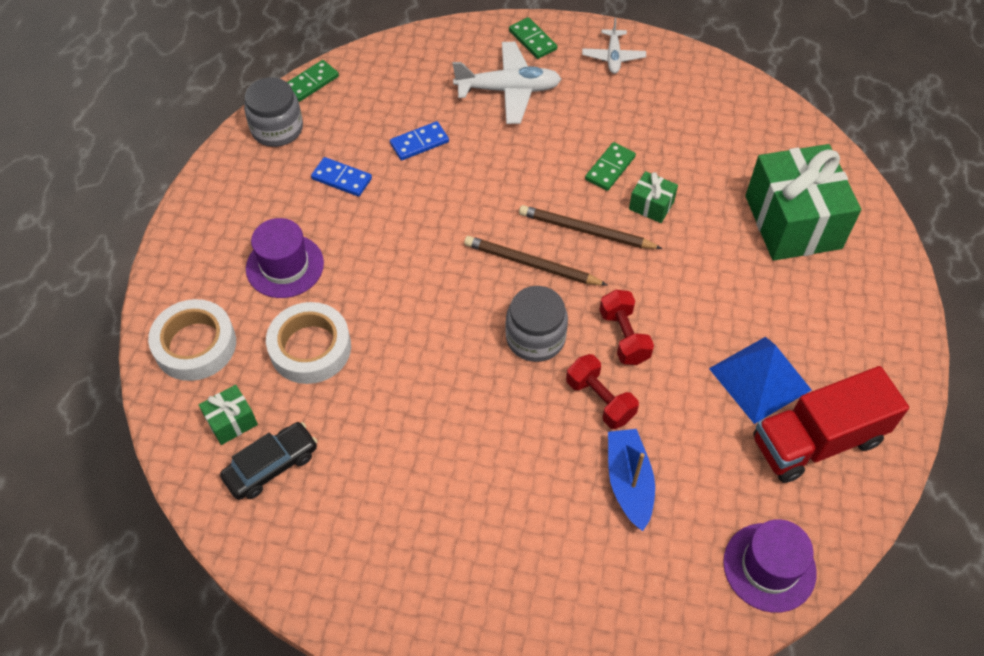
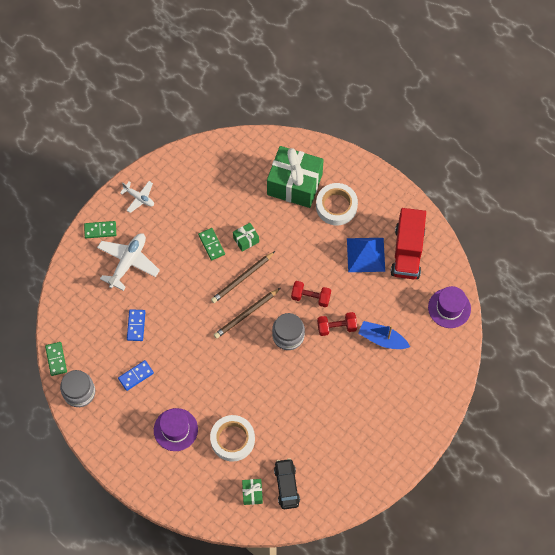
camera: 60 degrees left, 10 degrees up
white tape [148,299,236,381] -> white tape moved to [316,183,358,225]

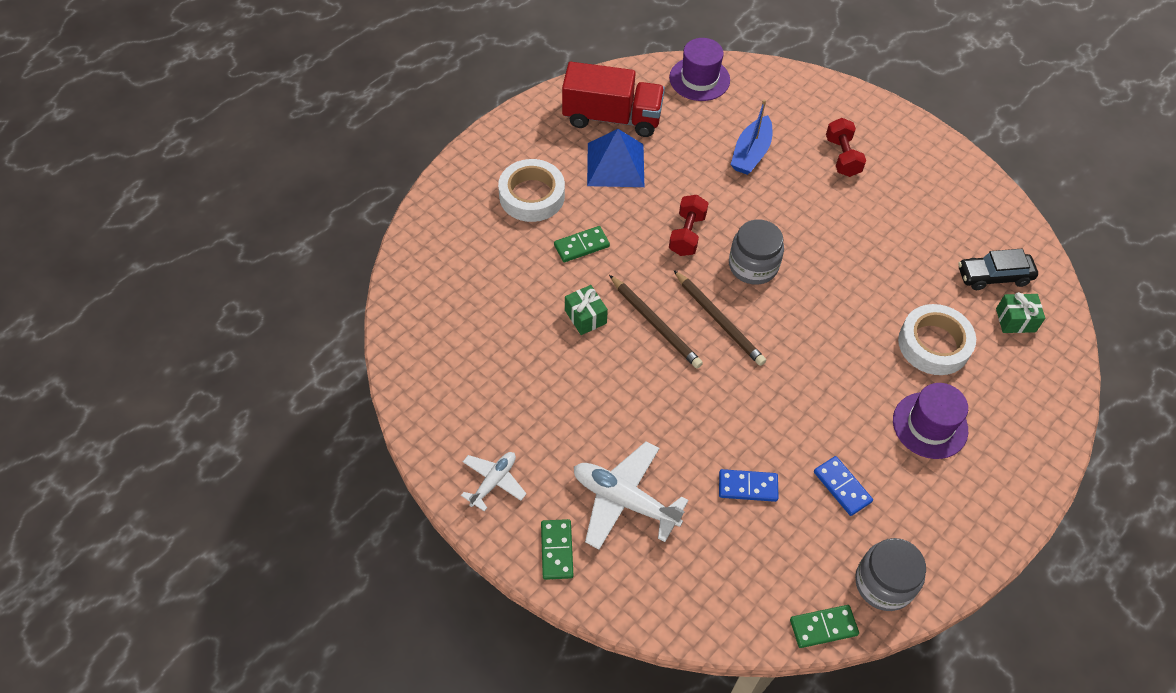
camera: 90 degrees left, 10 degrees down
green domino [198,228,225,261] -> green domino moved to [554,226,610,262]
green gift [267,146,324,208] -> none
red dumbbell [317,312,357,336] -> red dumbbell moved to [826,118,866,177]

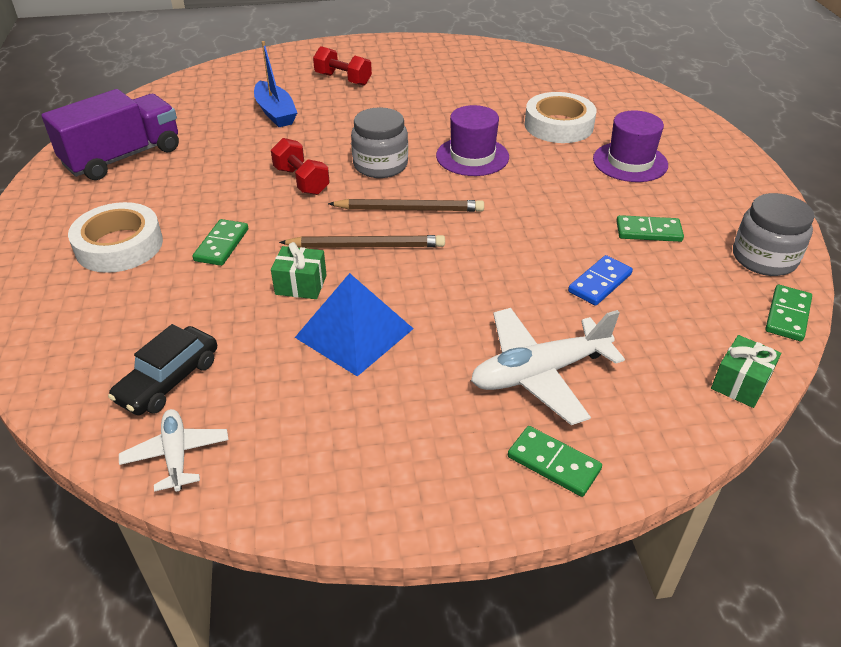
camera: 50 degrees left, 15 degrees down
white plane [461,452,527,512] -> white plane moved to [119,409,229,492]
red truck [562,62,665,137] -> purple truck [42,89,179,180]
blue pyramid [587,129,644,187] -> blue pyramid moved to [295,273,414,376]
purple hat [669,38,730,101] -> purple hat moved to [436,105,509,176]
blue domino [814,456,873,516] -> green domino [616,215,684,242]
black car [958,249,1038,290] -> black car moved to [108,324,217,415]
green gift [996,292,1045,333] -> green gift moved to [711,335,781,408]

